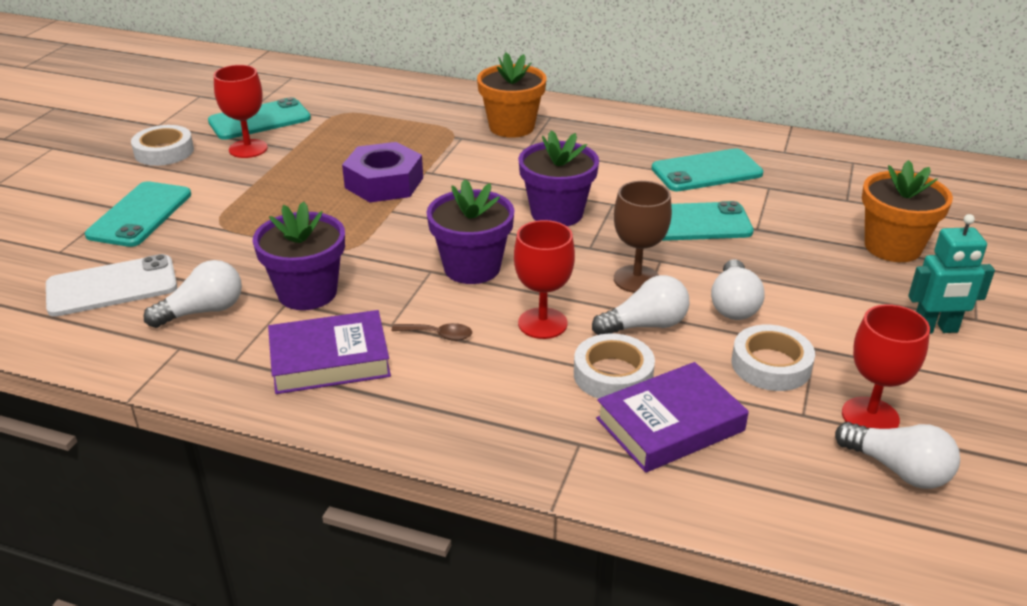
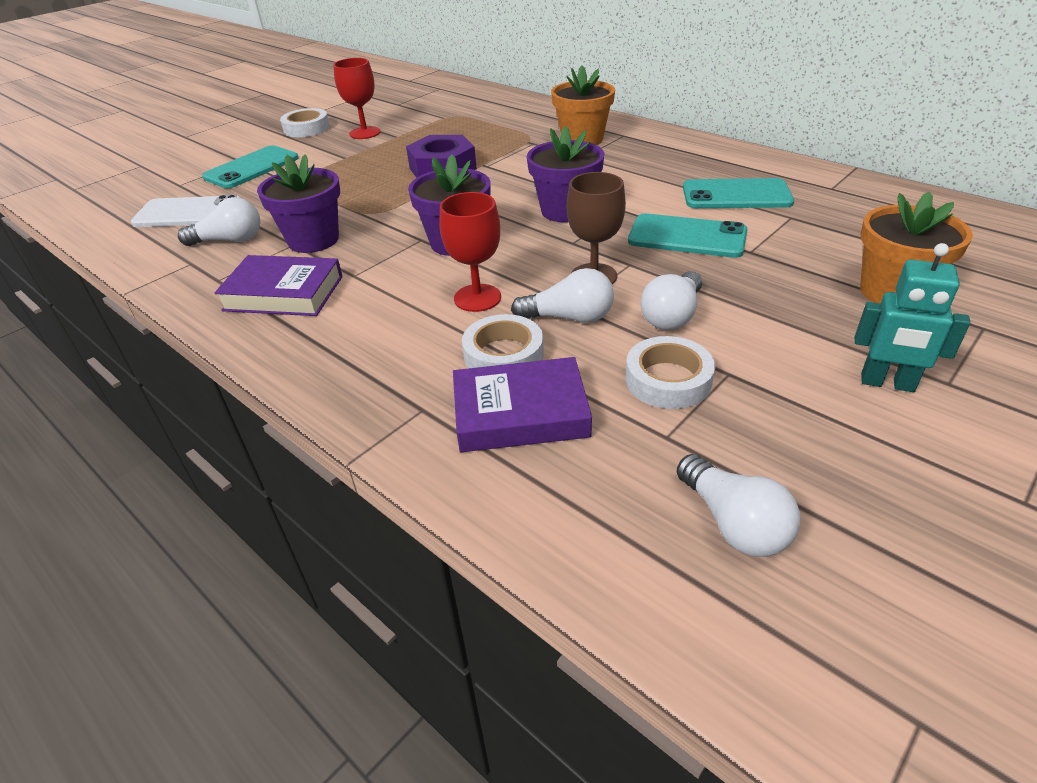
camera: 25 degrees right, 5 degrees up
turquoise phone [208,97,311,140] -> none
brown spoon [391,323,472,341] -> none
red goblet [842,304,930,429] -> none

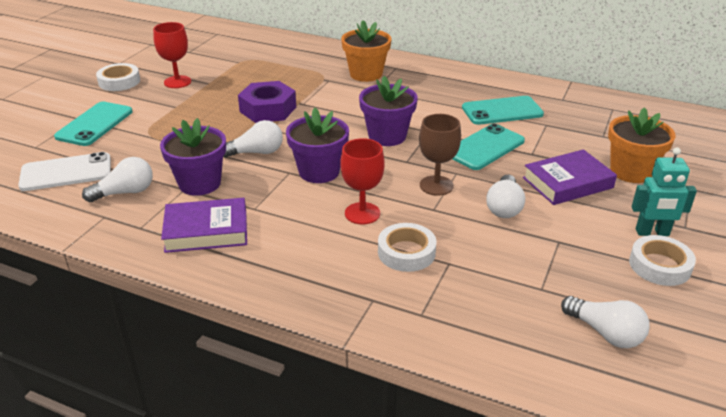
camera: 20 degrees left, 5 degrees down
purple book [453,357,592,452] -> purple book moved to [523,149,617,205]
white light bulb [511,268,614,323] -> white light bulb moved to [223,120,283,158]
white tape [625,336,715,409] -> white tape moved to [629,235,696,286]
turquoise phone [628,213,747,258] -> turquoise phone turned 45 degrees counterclockwise [452,124,525,170]

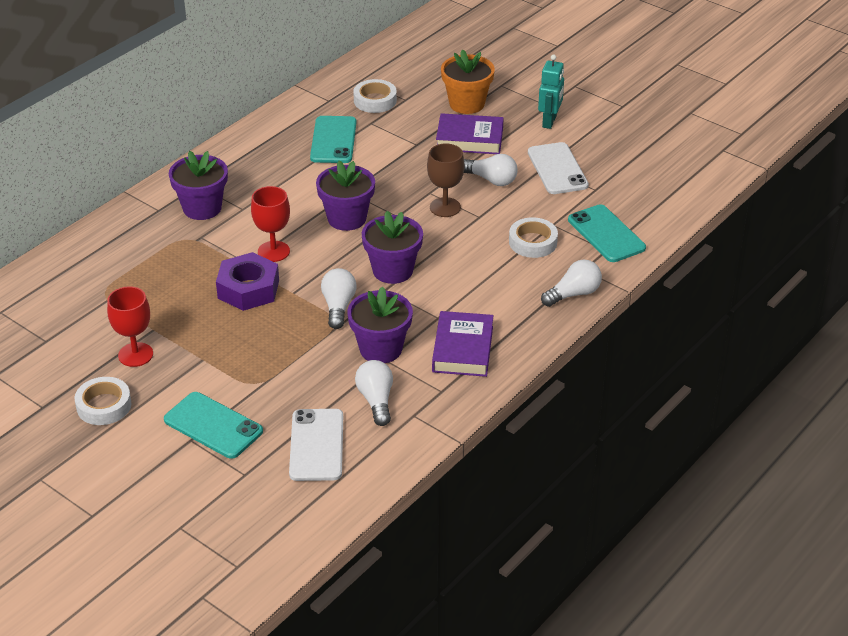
camera: 75 degrees left, 5 degrees up
red goblet [340,138,385,225] -> red goblet moved to [251,186,290,262]
orange flower pot [341,20,391,82] -> purple flower pot [169,151,228,220]
turquoise phone [452,124,525,170] -> turquoise phone moved to [568,204,646,262]
purple book [523,149,617,205] -> purple book turned 75 degrees counterclockwise [436,113,504,154]
white light bulb [561,296,650,348] -> white light bulb moved to [541,259,602,307]
white tape [629,235,696,286] -> white tape moved to [353,79,397,113]
none -> white phone [528,142,589,194]

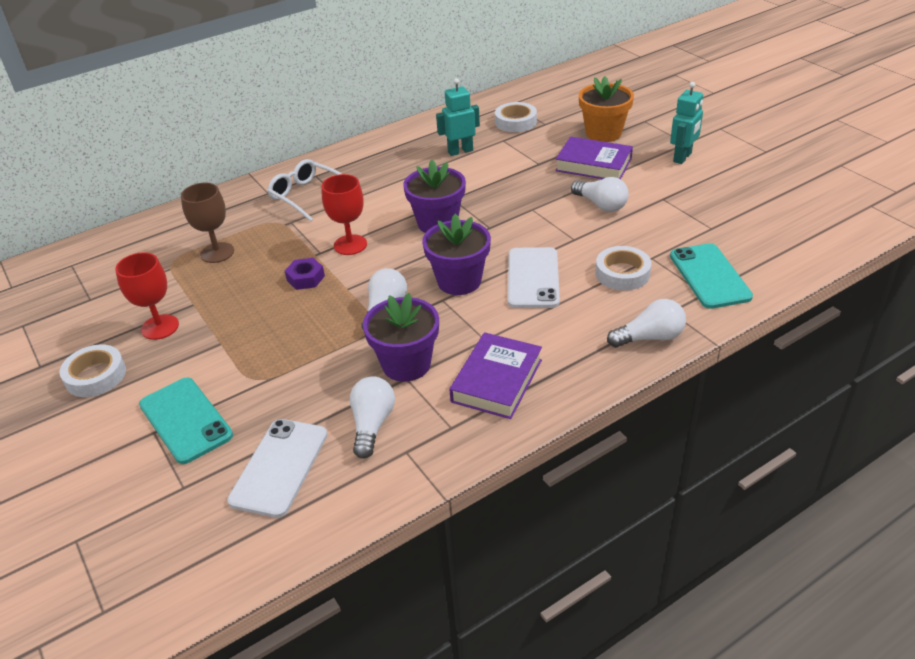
camera: 20 degrees right, 0 degrees up
purple flower pot [169,151,228,220] -> white glasses [267,159,342,222]
purple nut [216,252,279,311] -> purple nut [285,258,325,290], size x0.55
turquoise phone [310,116,356,163] -> turquoise robot [436,78,480,156]
brown goblet [427,143,465,217] -> brown goblet moved to [181,183,234,263]
white phone [528,142,589,194] -> white phone moved to [508,247,560,308]

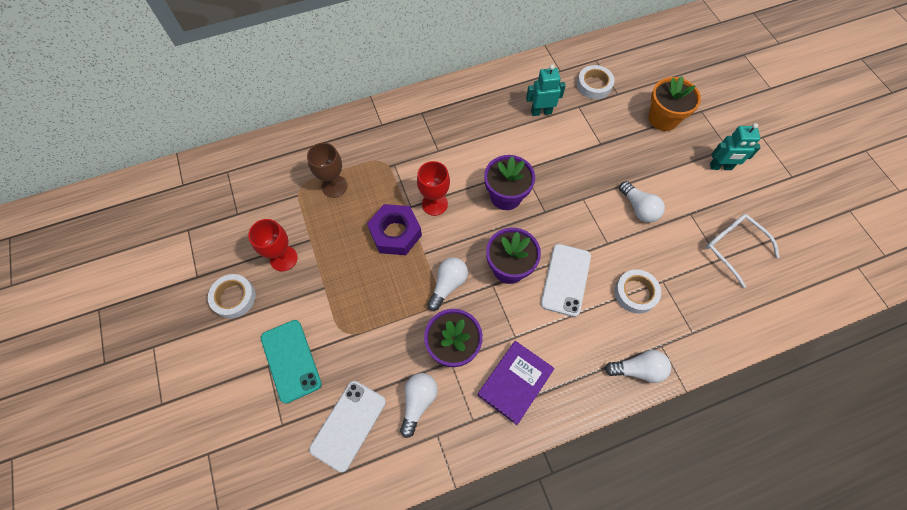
camera: 10 degrees right, 25 degrees up
white glasses [267,159,342,222] -> white glasses moved to [706,214,780,288]
purple nut [285,258,325,290] -> purple nut [367,204,422,255], size x1.81
purple book [555,137,633,180] -> none
turquoise robot [670,82,703,164] -> turquoise robot turned 45 degrees clockwise [710,123,760,170]
turquoise phone [670,243,753,309] -> none

